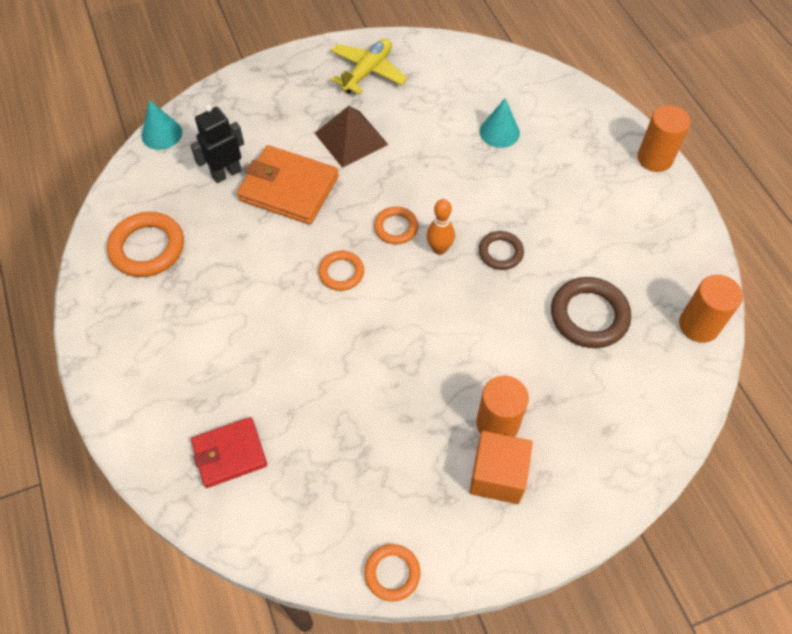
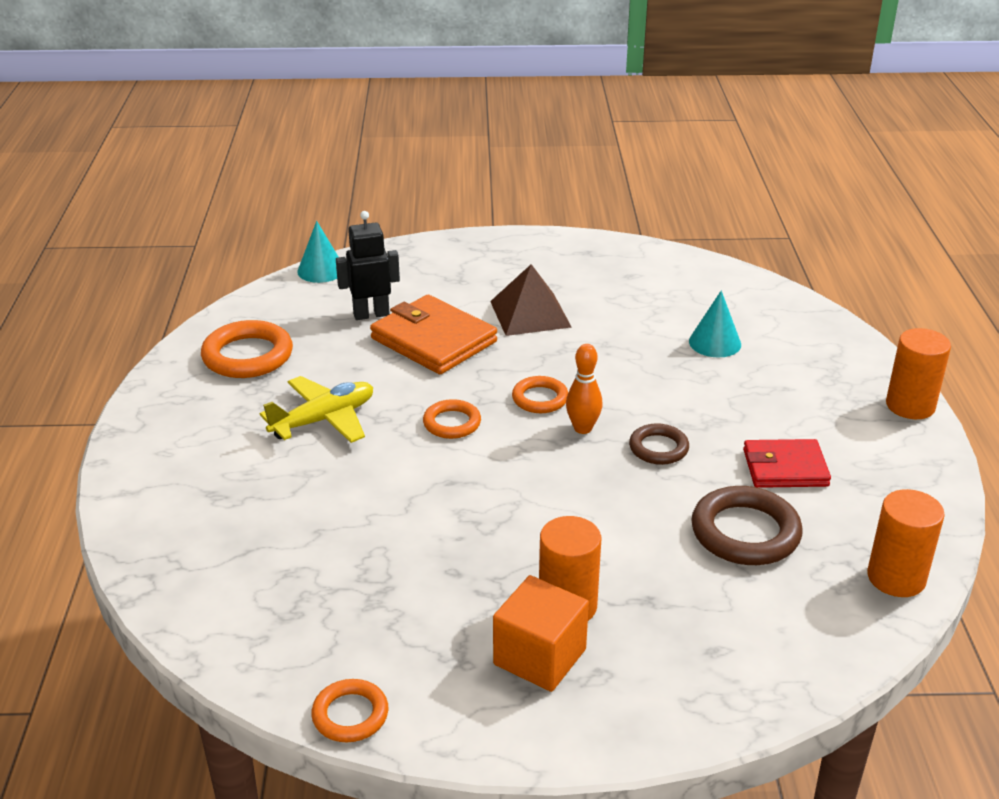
camera: 20 degrees right, 25 degrees down
red wallet [191,417,267,488] -> red wallet moved to [743,439,831,488]
yellow plane [331,39,407,95] -> yellow plane moved to [260,376,373,443]

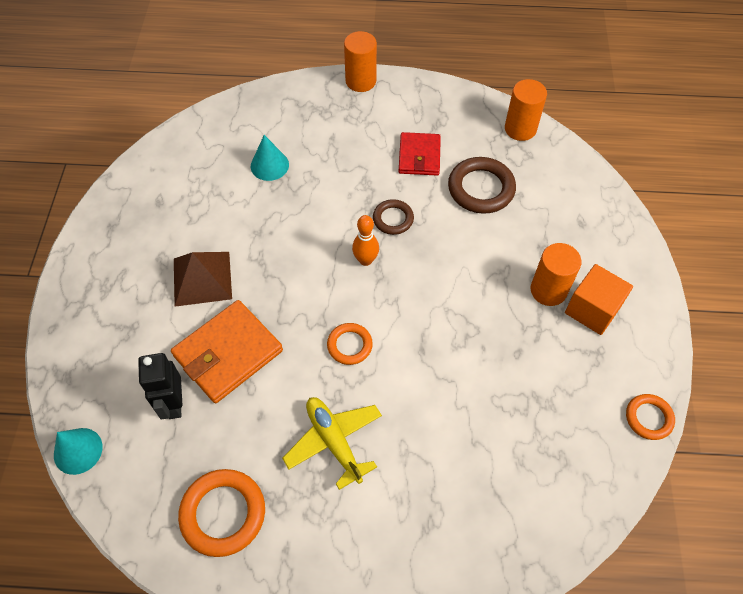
camera: 85 degrees left, 25 degrees up
orange ring [512,376,568,413] -> none

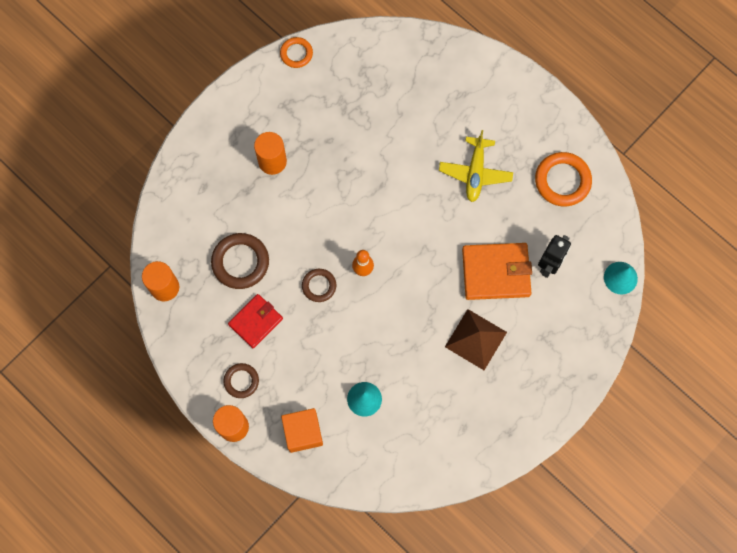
camera: 140 degrees left, 15 degrees up
orange ring [327,323,373,365] -> none
orange cube [565,264,633,335] -> orange cube moved to [281,408,323,453]
none -> brown ring [224,363,259,398]

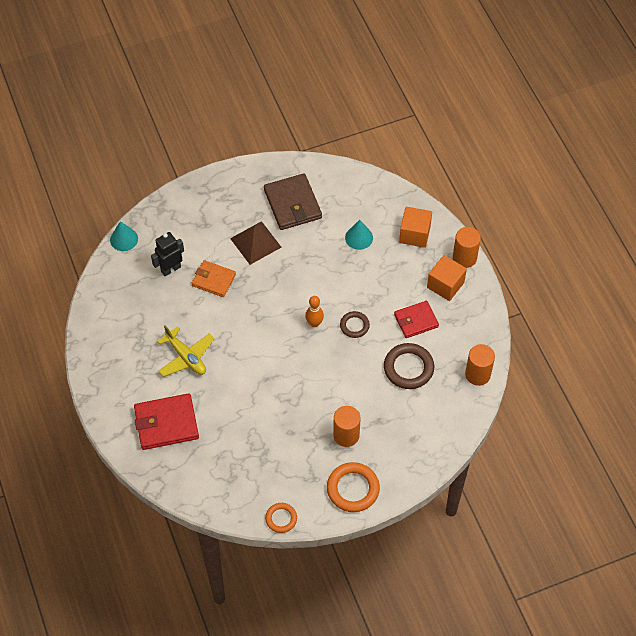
camera: 155 degrees left, 15 degrees down
brown ring [224,363,259,398] -> orange cube [427,255,467,301]
yellow plane [439,130,513,202] -> yellow plane turned 105 degrees clockwise [157,325,215,377]
orange wallet [462,243,532,300] -> orange wallet [192,260,236,297], size x0.65
orange ring [535,152,592,206] -> orange ring moved to [327,462,380,512]
none -> red wallet [134,393,199,450]
none -> brown wallet [264,173,322,230]

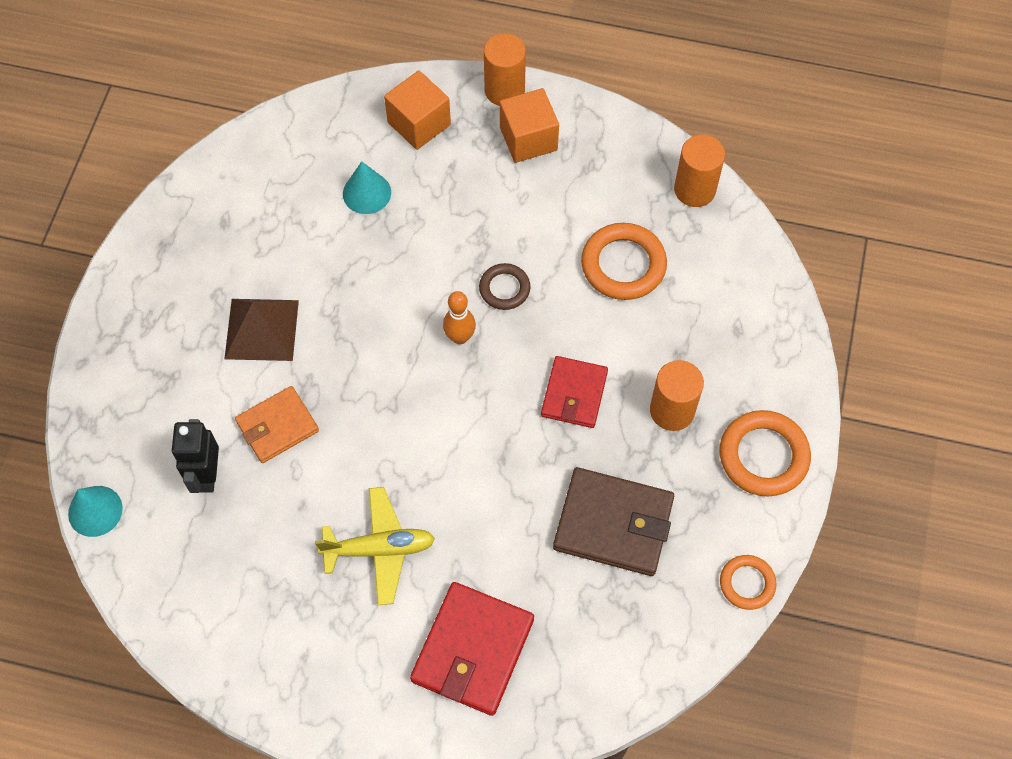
camera: 55 degrees left, 5 degrees up
brown wallet [264,173,322,230] -> brown wallet moved to [553,467,674,576]
brown ring [384,343,434,389] -> orange ring [581,223,667,300]
red wallet [394,301,439,338] -> red wallet moved to [541,356,608,428]

